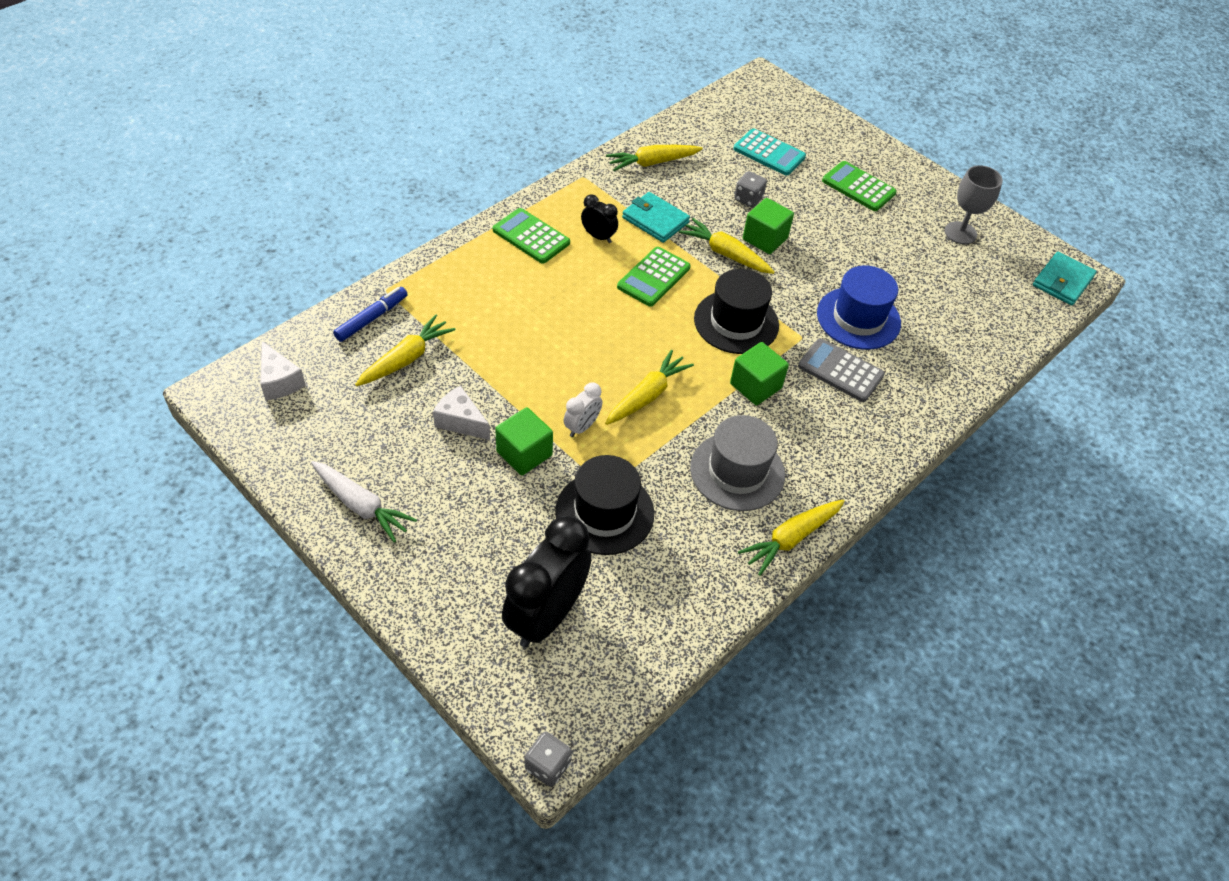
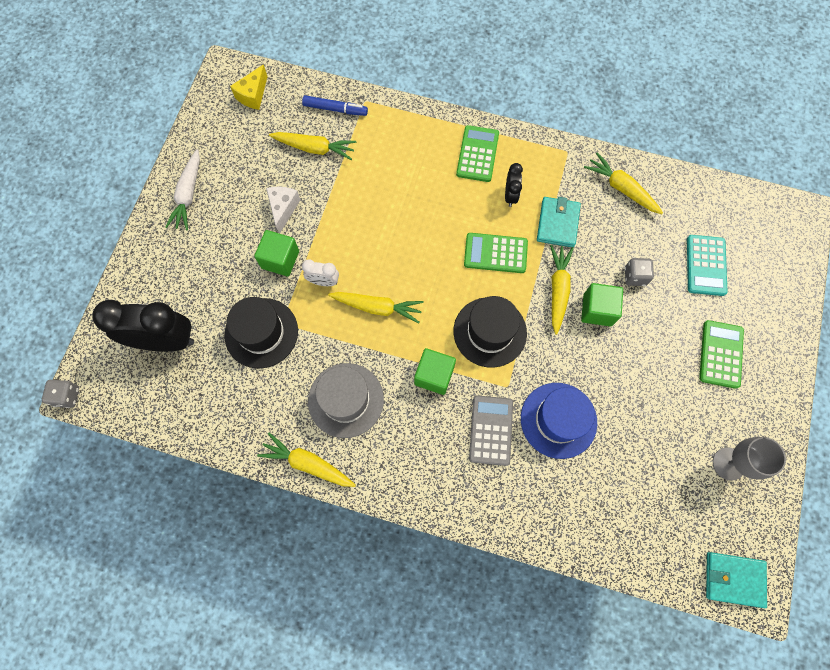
camera: 65 degrees right, 20 degrees up
white cheese [260,341,305,400] -> yellow cheese [230,65,268,110]

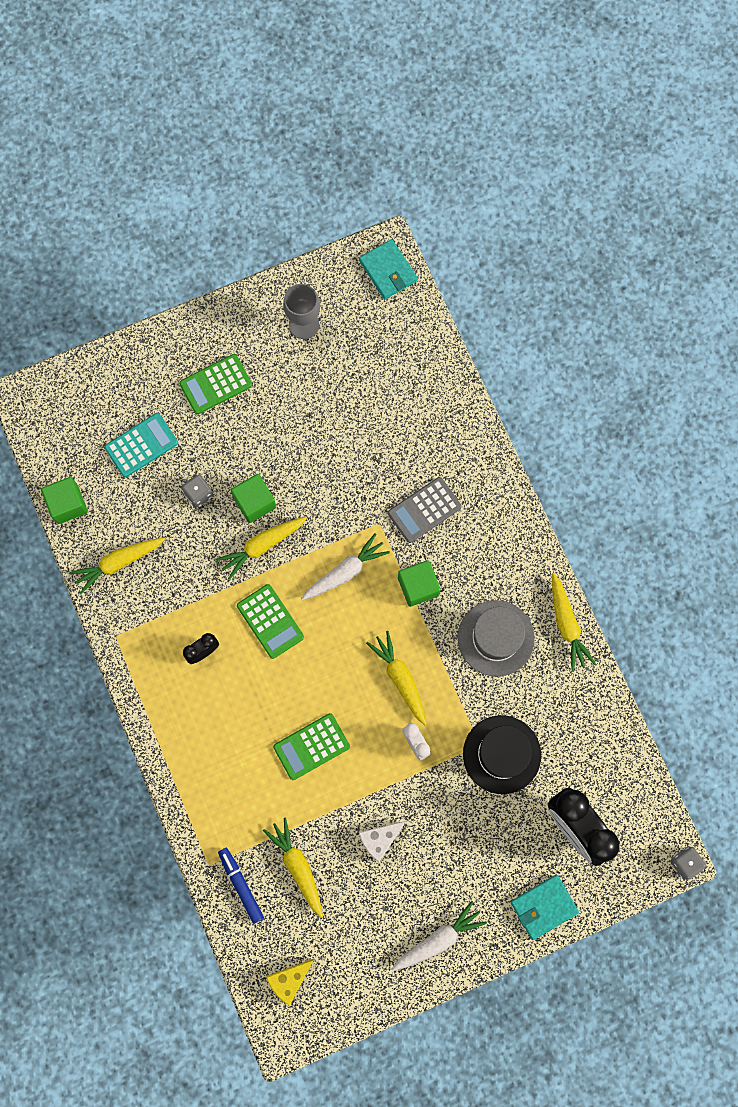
camera: 130 degrees left, 5 degrees up
yellow cheese [230,65,268,110] -> yellow cheese turned 150 degrees clockwise [266,959,314,1006]
green cube [254,230,299,277] -> green cube moved to [41,477,88,524]
black hat [453,296,527,368] -> white carrot [301,533,390,600]
green calculator [456,125,499,182] -> green calculator moved to [273,713,350,780]
blue hat [521,383,597,459] -> none
turquoise wallet [537,197,581,247] -> turquoise wallet moved to [511,875,579,940]
yellow carrot [584,153,663,214] -> yellow carrot turned 60 degrees clockwise [70,538,165,594]

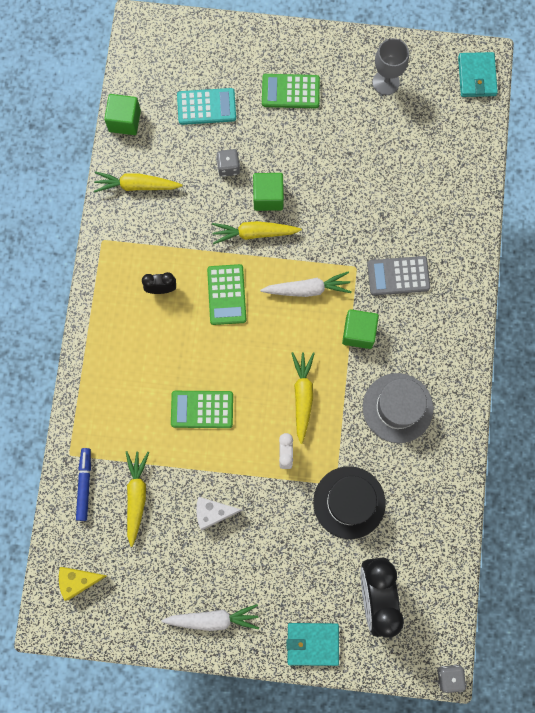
camera: 30 degrees right, 0 degrees up
yellow carrot [552,573,596,672] -> none

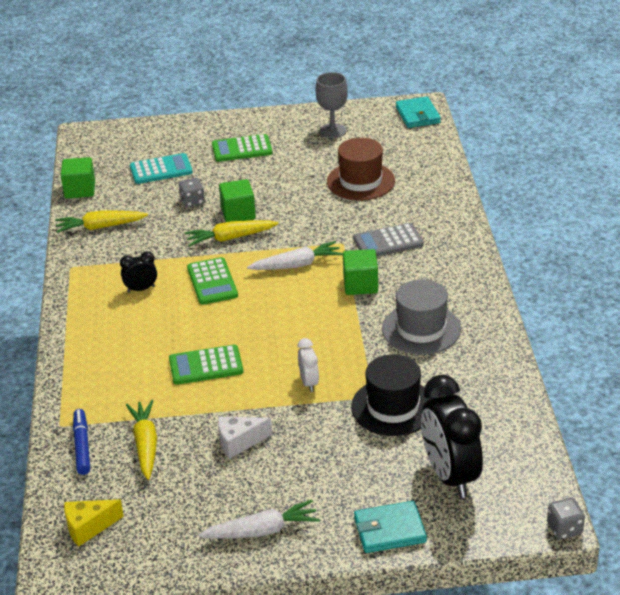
camera: 10 degrees left, 40 degrees down
yellow carrot [291,352,315,444] -> none
none -> brown hat [327,138,395,200]

